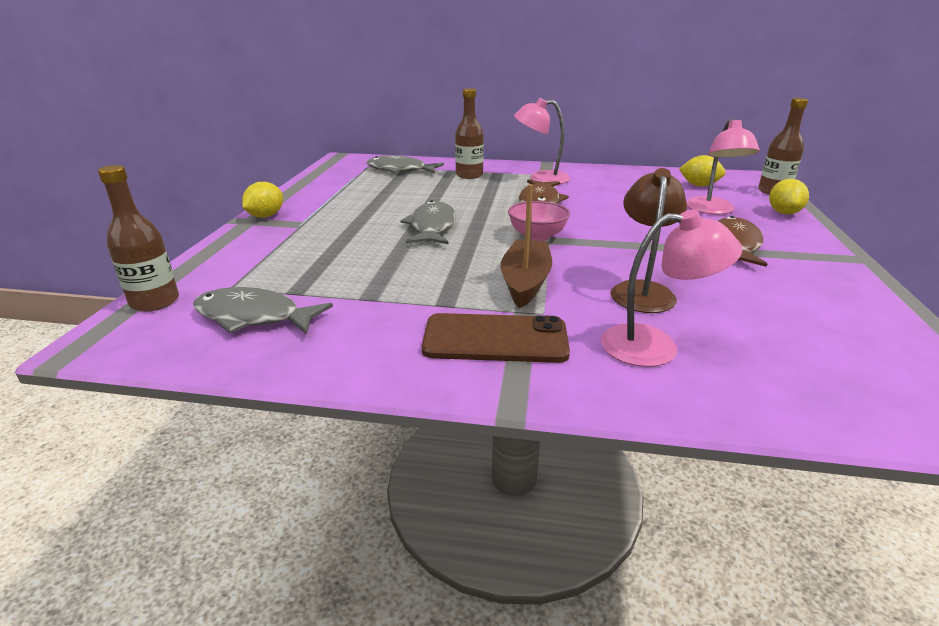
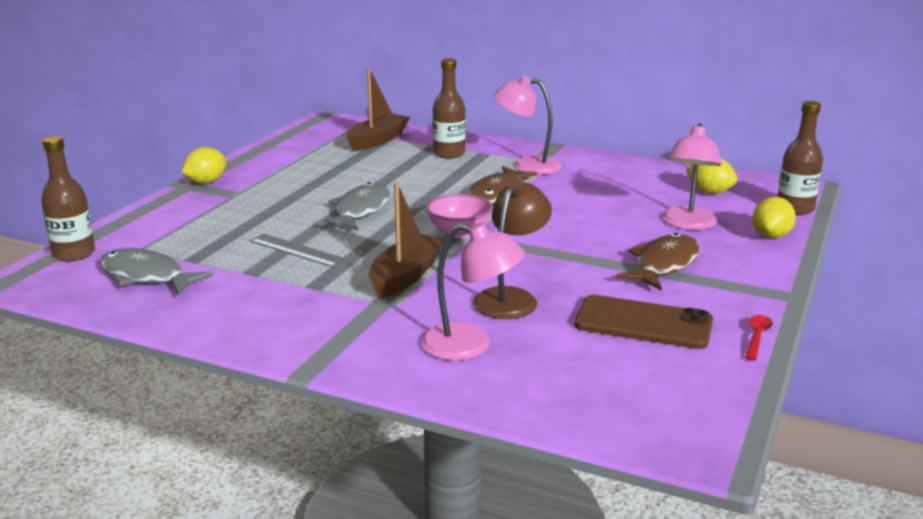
camera: 15 degrees right, 5 degrees down
grey fish [367,155,444,173] -> brown boat [346,68,410,151]
brown phone [422,313,570,363] -> brown phone moved to [575,295,713,349]
none -> grey ruler [250,234,347,268]
none -> red spoon [745,315,773,360]

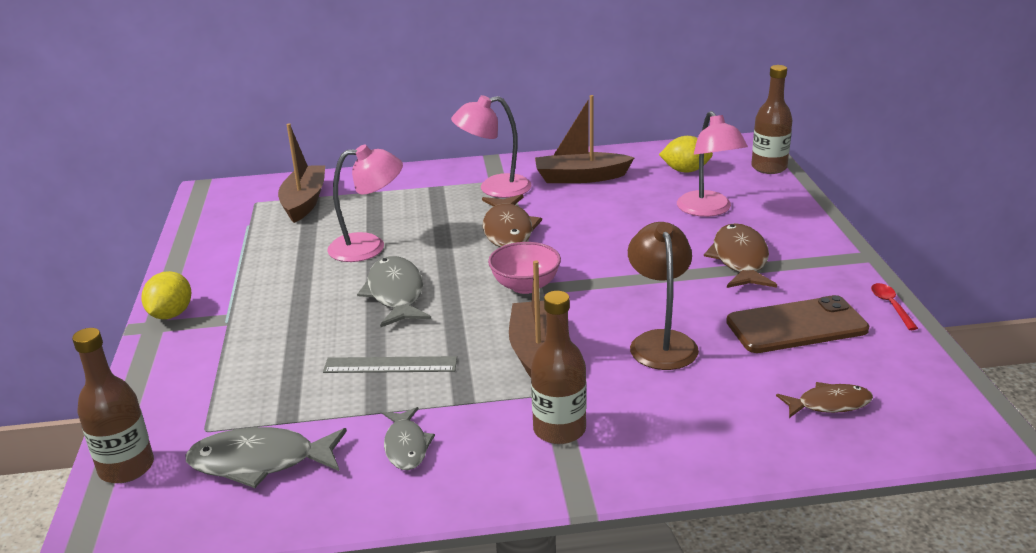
camera: 30 degrees left, 5 degrees up
pink lamp [421,223,525,360] -> pink lamp moved to [327,145,403,262]
brown bottle [432,58,466,159] -> brown bottle moved to [531,291,587,444]
yellow lemon [753,197,796,238] -> none
none -> grey fish [382,407,435,470]
none -> brown boat [535,95,635,183]
none -> brown fish [776,382,873,418]

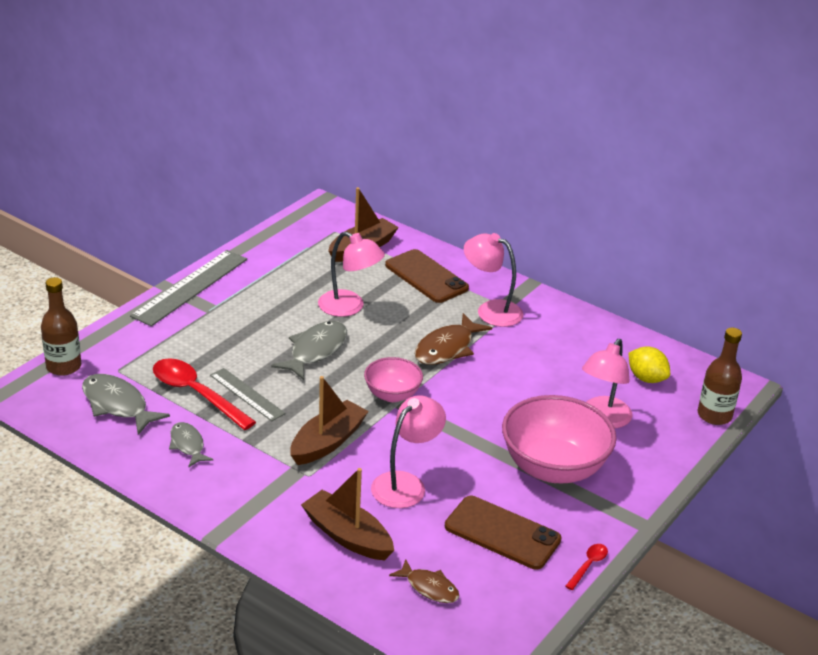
camera: 40 degrees right, 5 degrees up
yellow lemon [141,271,191,319] -> grey ruler [130,250,247,326]
grey fish [382,407,435,470] -> grey fish turned 120 degrees clockwise [169,422,213,468]
brown bottle [531,291,587,444] -> none
brown boat [535,95,635,183] -> brown boat moved to [301,468,394,560]
brown lamp [628,222,699,370] -> pink lamp [371,395,446,508]
brown fish [704,223,777,288] -> pink bowl [502,395,617,484]
none -> red spoon [153,358,256,430]
none -> brown phone [385,249,469,303]

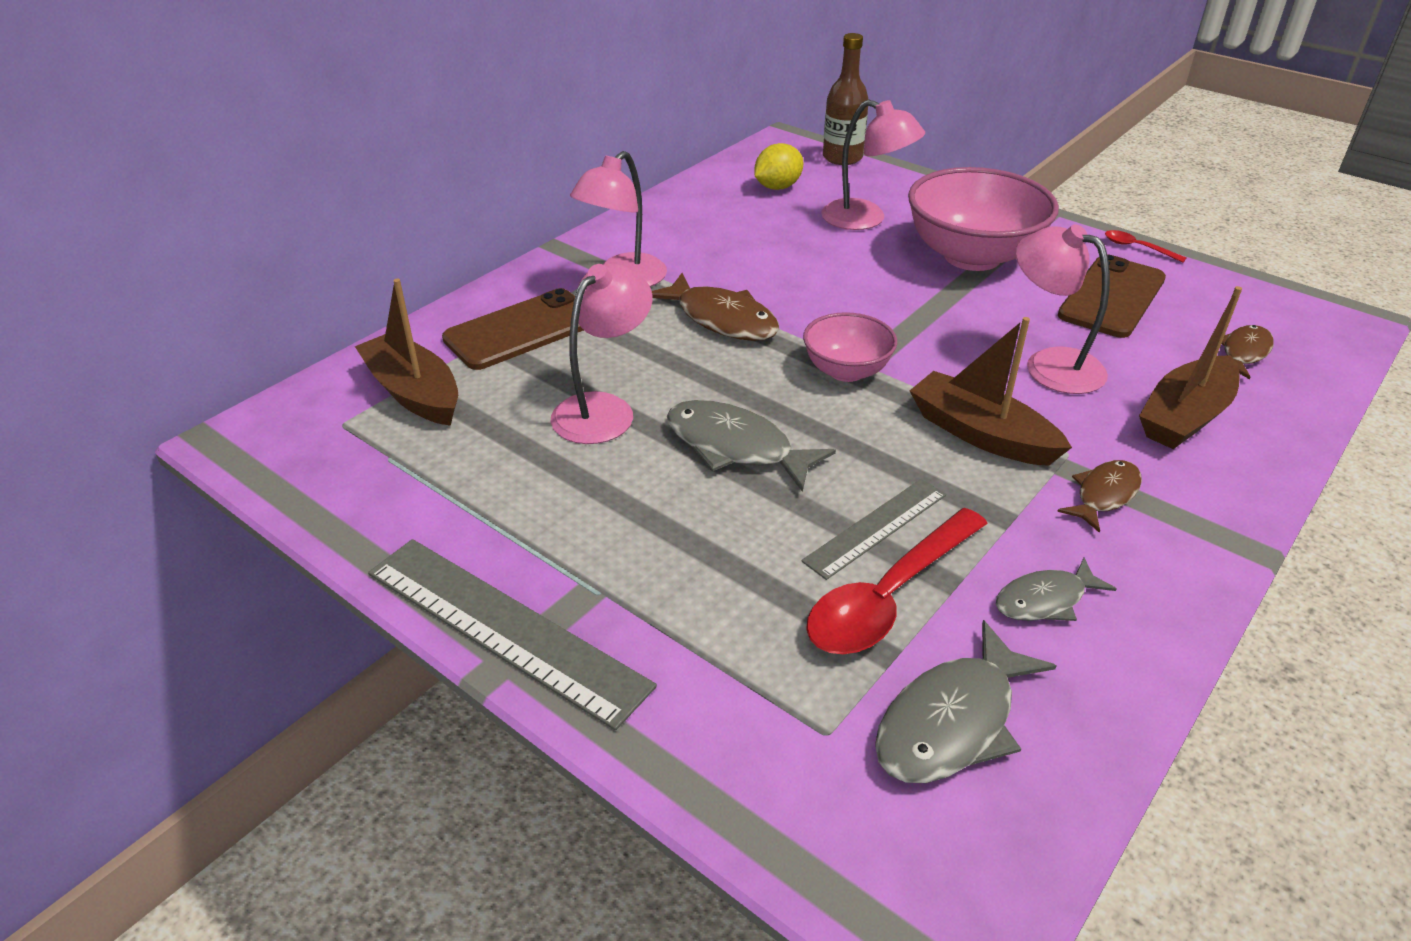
camera: 85 degrees left, 5 degrees up
brown bottle [41,277,81,376] -> none
none -> brown fish [1057,460,1142,533]

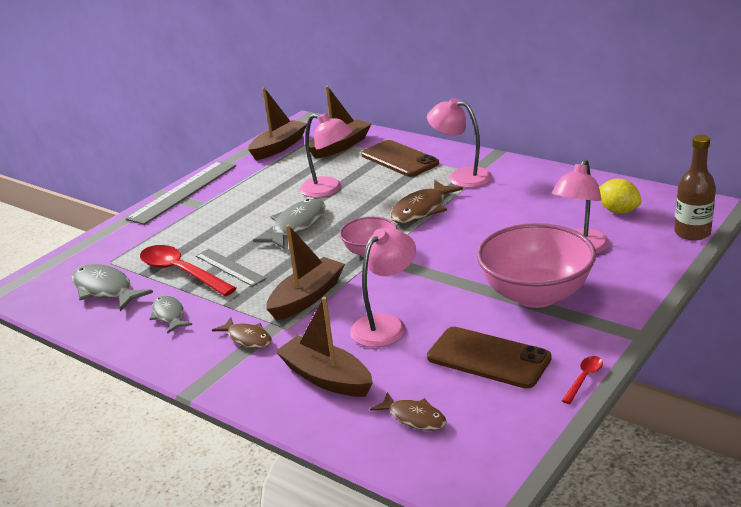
camera: 90 degrees right, 10 degrees down
none -> brown boat [248,87,307,160]

